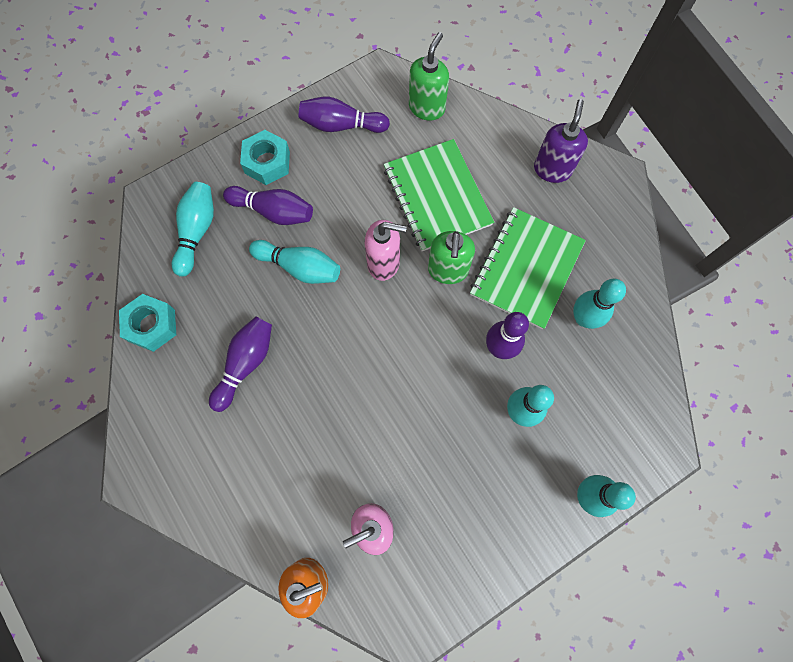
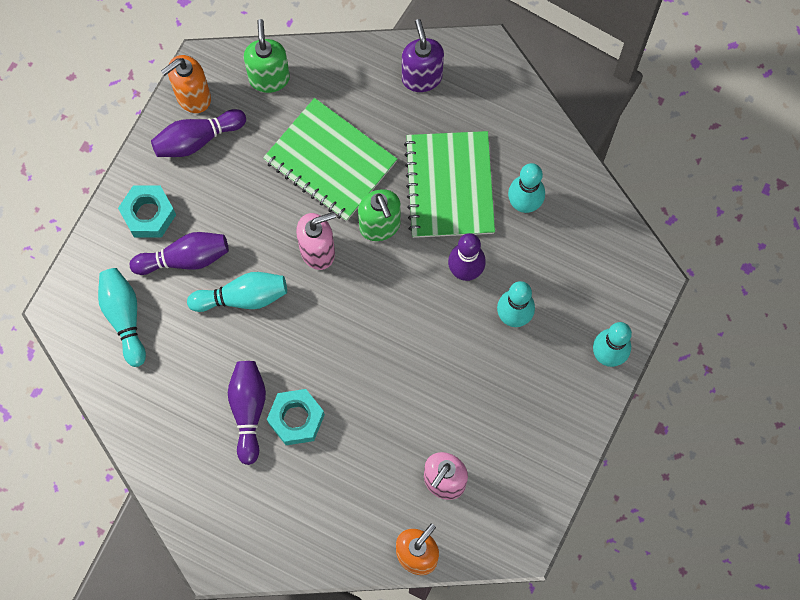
camera: 30 degrees left, 0 degrees up
turquoise nut [119,294,176,352] -> turquoise nut moved to [267,389,325,445]
none -> orange soap dispenser [161,55,211,113]

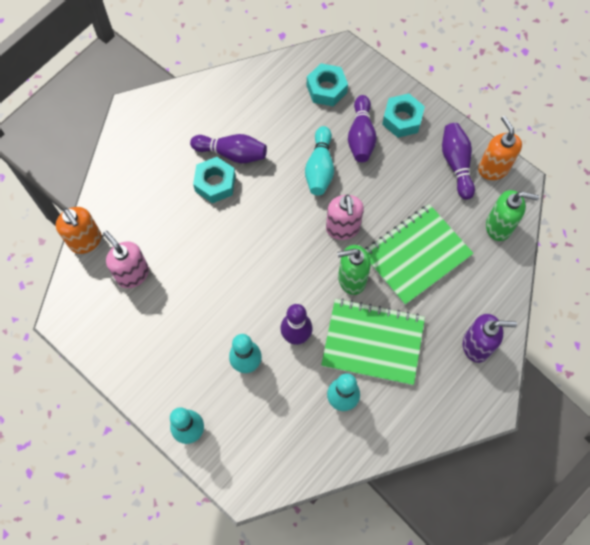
camera: 105 degrees right, 5 degrees down
turquoise bowling pin [98,268,146,367] -> turquoise nut [307,63,348,106]

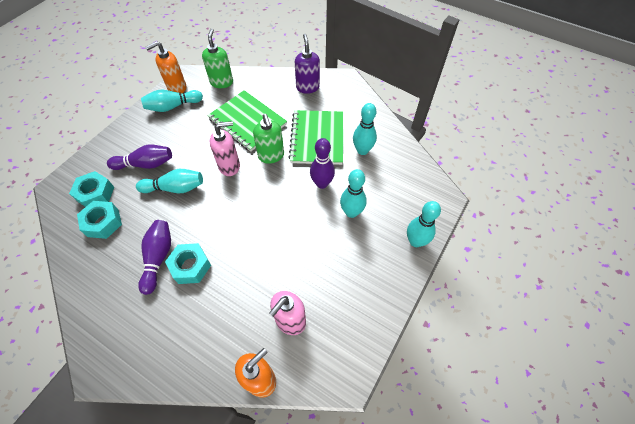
camera: 100 degrees left, 10 degrees down
turquoise nut [382,94,425,138] -> turquoise nut moved to [77,201,122,239]
purple bowling pin [442,123,475,200] -> turquoise bowling pin [141,90,203,112]

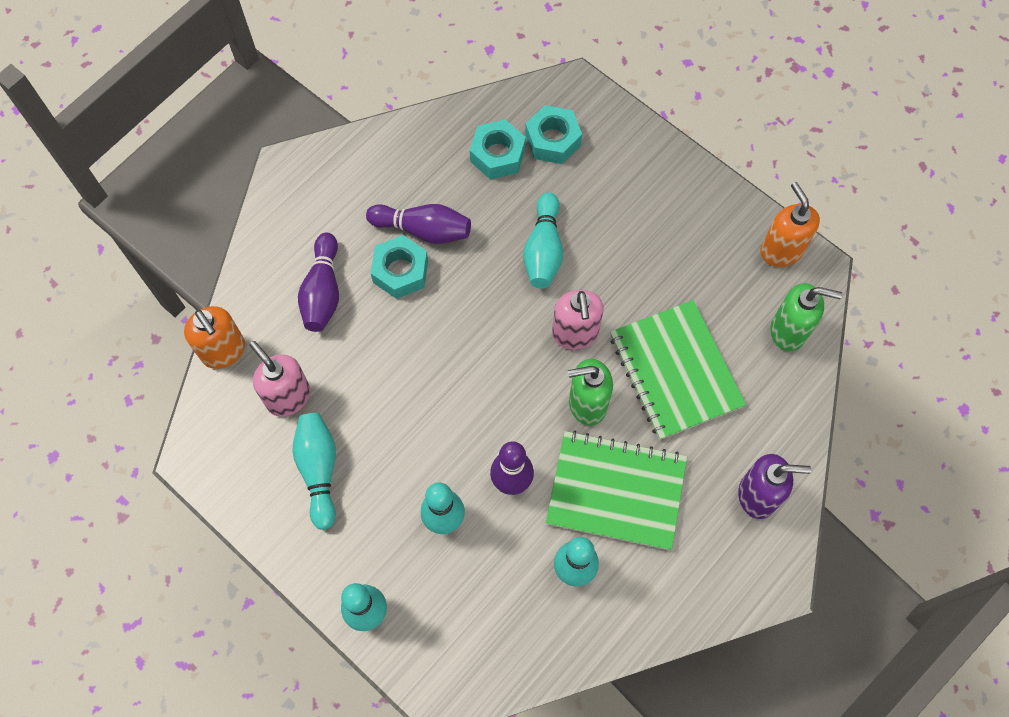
camera: 100 degrees right, 10 degrees up
purple bowling pin [107,145,172,170] -> purple bowling pin moved to [298,233,339,332]
turquoise bowling pin [141,90,203,112] -> turquoise bowling pin moved to [292,413,336,530]
green notebook [207,90,287,152] -> green notebook turned 75 degrees counterclockwise [610,300,746,440]

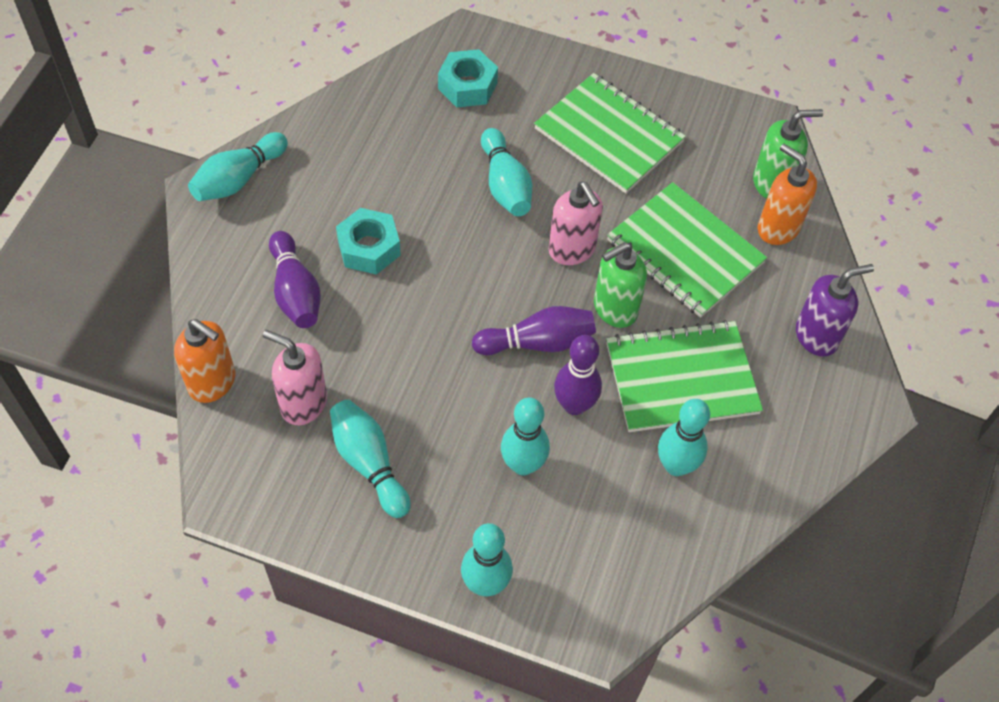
camera: 25 degrees left, 10 degrees down
purple bowling pin [366,204,471,244] -> purple bowling pin moved to [472,306,596,355]
turquoise nut [470,120,526,180] -> none
orange soap dispenser [760,182,820,267] -> orange soap dispenser moved to [758,144,817,245]
none -> turquoise bowling pin [188,132,288,201]
none -> green notebook [534,73,686,194]

